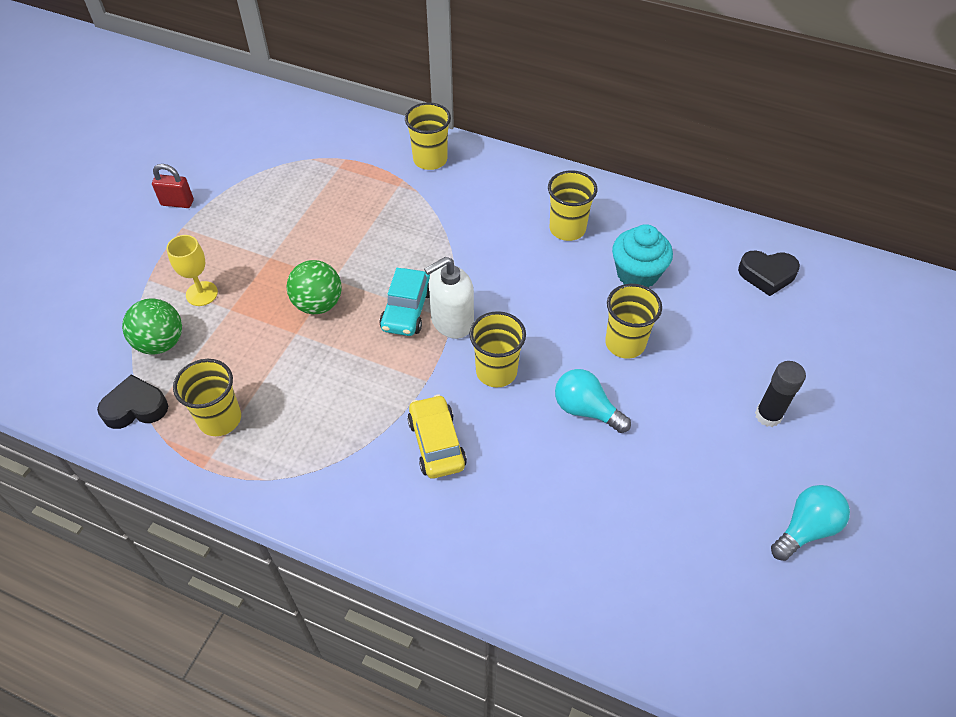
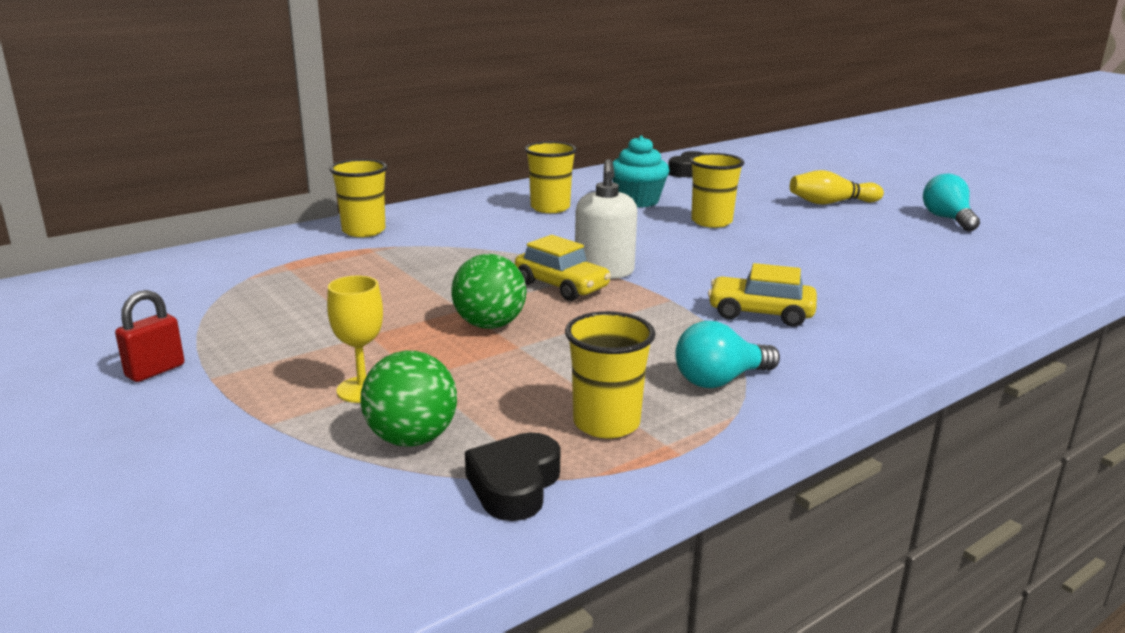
camera: 60 degrees left, 30 degrees down
turquoise car [379,268,430,336] -> yellow car [515,235,611,301]
yellow cup [469,311,526,388] -> none
turquoise light bulb [555,369,631,433] -> turquoise light bulb moved to [675,321,780,388]
black glue stick [755,361,806,427] -> yellow bowling pin [790,170,884,204]

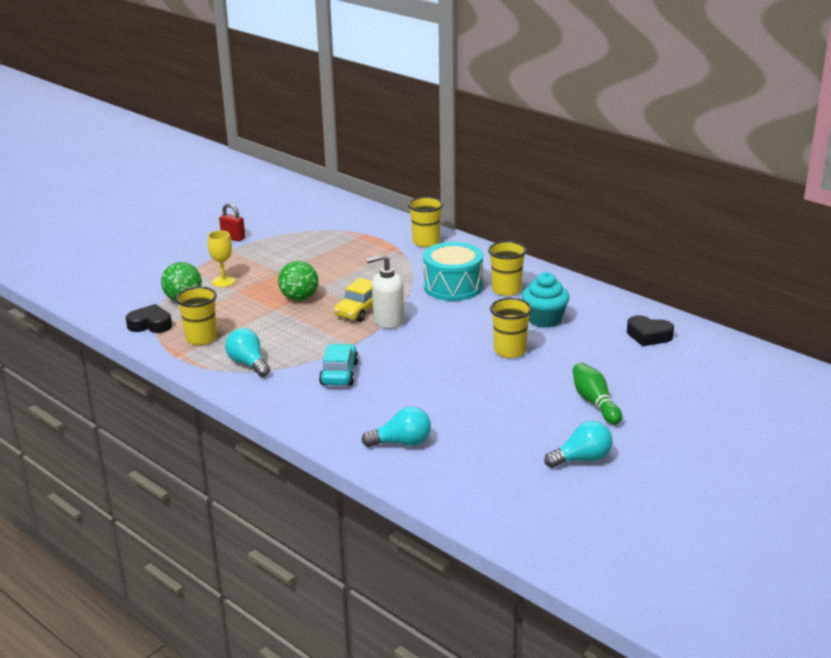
camera: 80 degrees right, 5 degrees up
yellow car [708,263,817,327] -> turquoise car [319,344,359,386]
yellow bowling pin [790,170,884,204] -> green bowling pin [573,363,622,425]
none -> turquoise light bulb [361,407,431,447]
none -> turquoise drum [423,242,483,301]

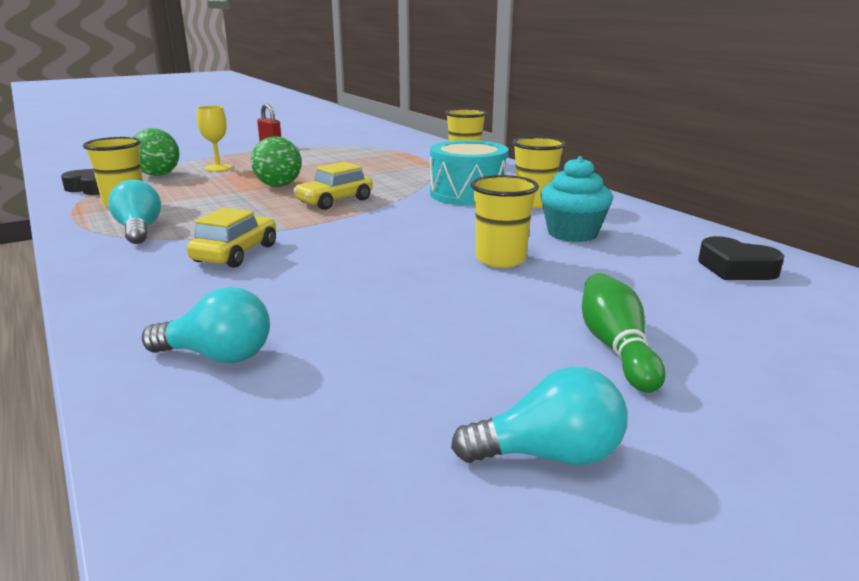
camera: 15 degrees right, 5 degrees down
turquoise car [319,344,359,386] -> yellow car [187,208,276,268]
white soap dispenser [366,254,404,329] -> none

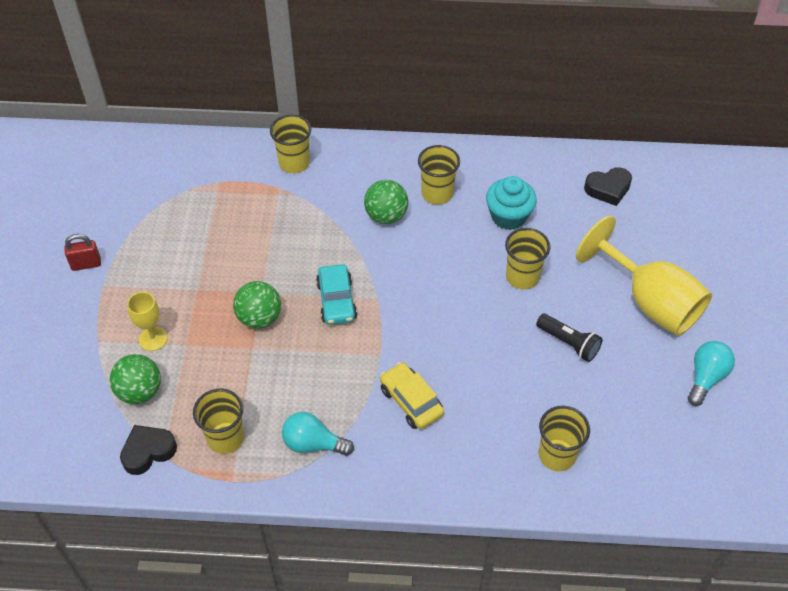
camera: 55 degrees left, 30 degrees up
turquoise light bulb [142,287,270,363] -> yellow cup [539,406,590,471]
yellow car [293,162,373,210] -> turquoise car [316,264,357,325]
turquoise drum [430,140,509,206] -> green ball [364,180,408,224]
green bowling pin [582,273,665,393] -> yellow goblet [576,216,712,336]
none -> black flashlight [536,314,603,362]

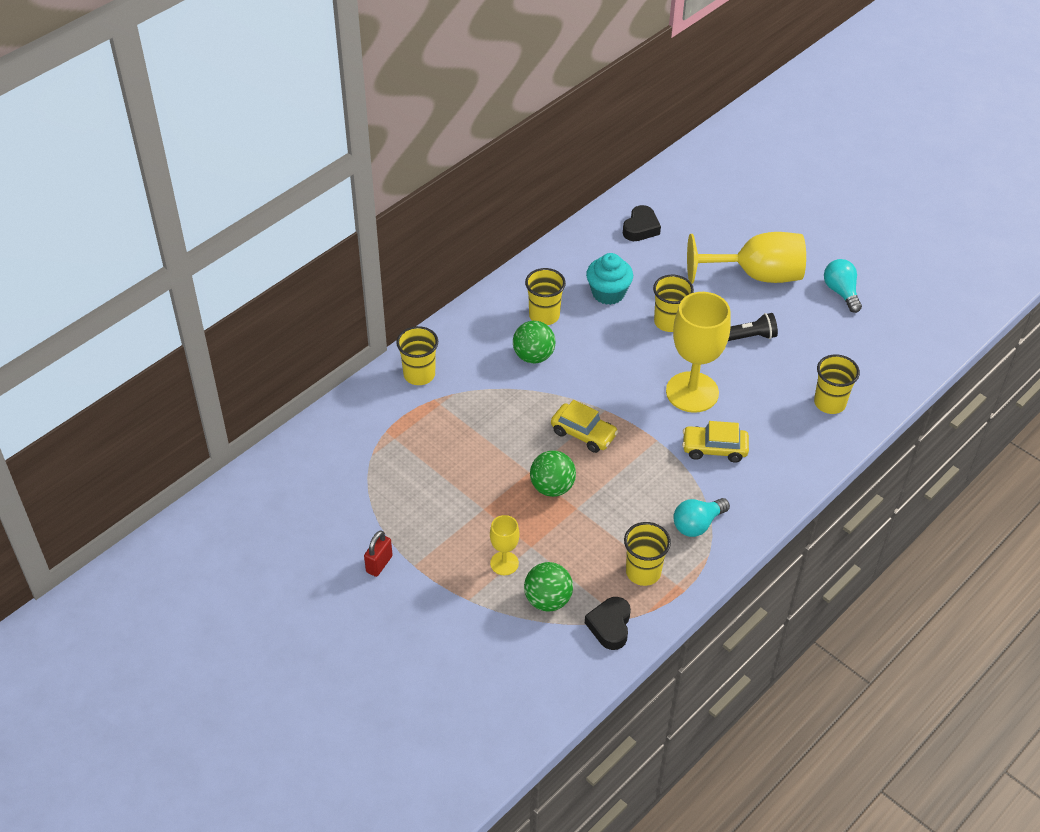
camera: 50 degrees left, 5 degrees down
turquoise car [316,264,357,325] -> yellow car [551,400,618,453]
none -> yellow goblet [666,292,731,413]

